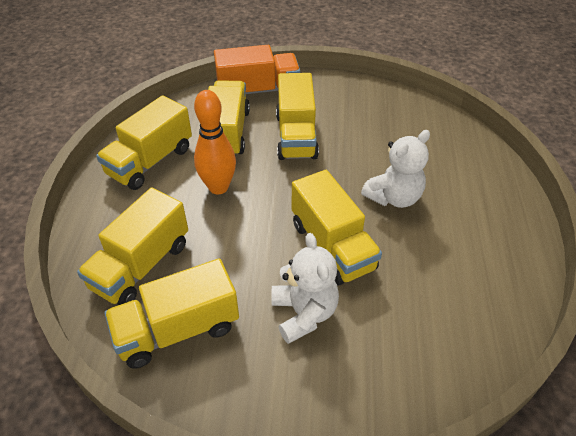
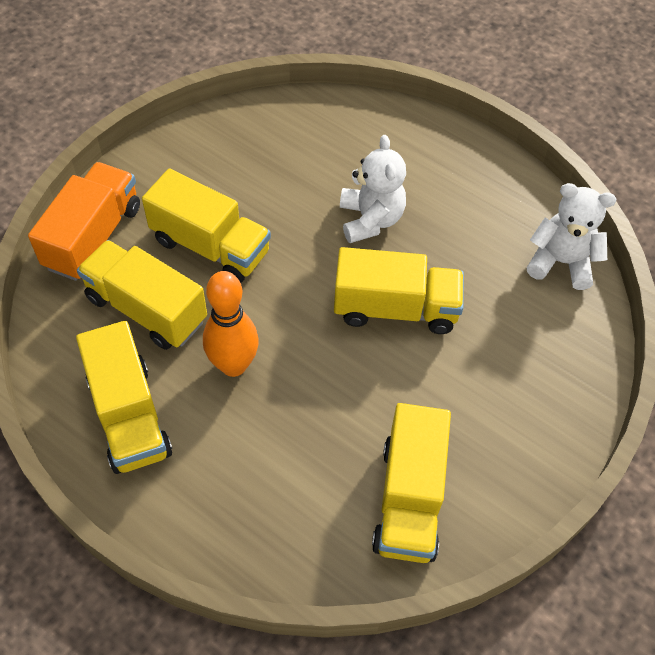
camera: 60 degrees left, 10 degrees up
yellow truck [77,187,188,305] -> none
white teddy bear [271,233,339,344] -> white teddy bear moved to [527,183,616,290]

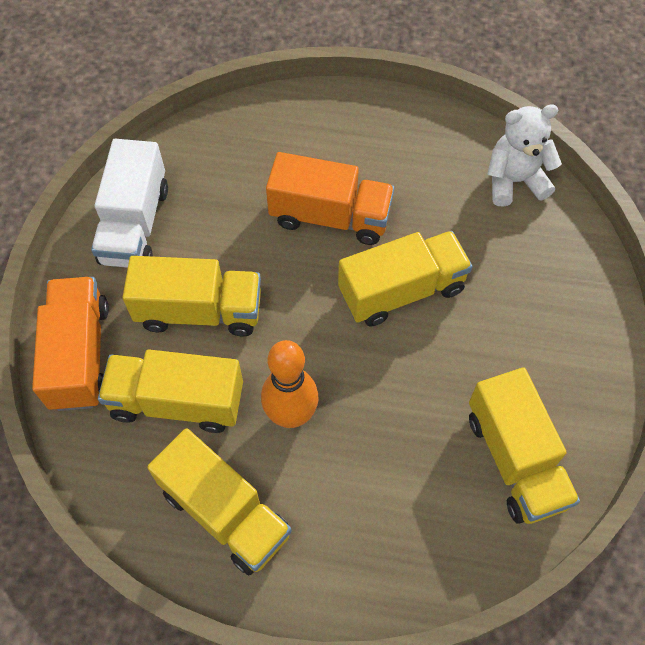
camera: 25 degrees left, 5 degrees up
white teddy bear [340,135,406,243] -> orange truck [266,152,394,245]
none -> white truck [91,139,168,268]

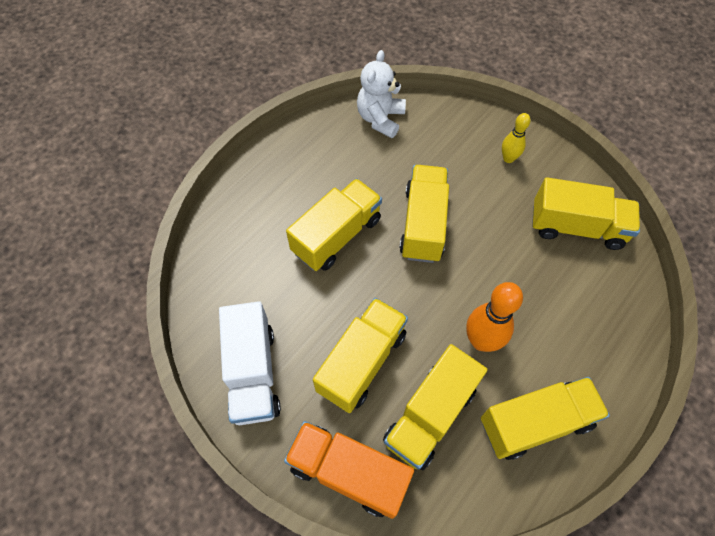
camera: 60 degrees left, 0 degrees up
white truck [91,139,168,268] -> white truck turned 45 degrees clockwise [219,301,281,425]
orange truck [266,152,394,245] -> yellow truck [286,178,382,271]
none -> yellow bowling pin [502,113,530,163]

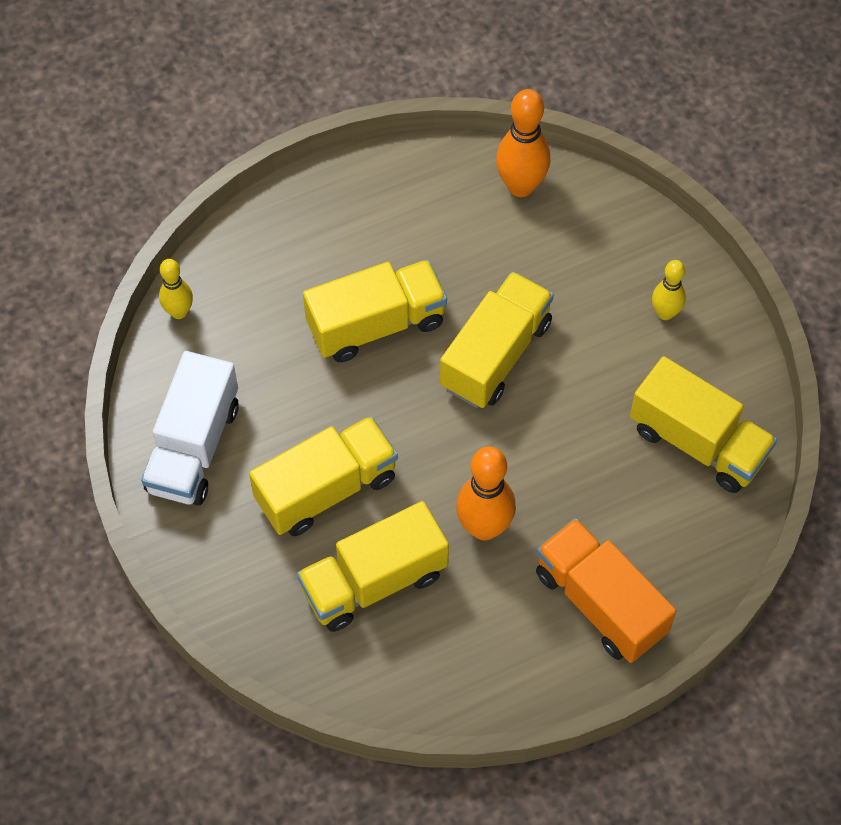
camera: 25 degrees right, 0 degrees up
orange truck [284,421,414,519] -> orange truck moved to [536,518,676,663]
white teddy bear [357,50,406,138] -> orange bowling pin [496,89,550,197]
yellow truck [481,377,610,460] -> none
none -> yellow bowling pin [159,259,193,319]

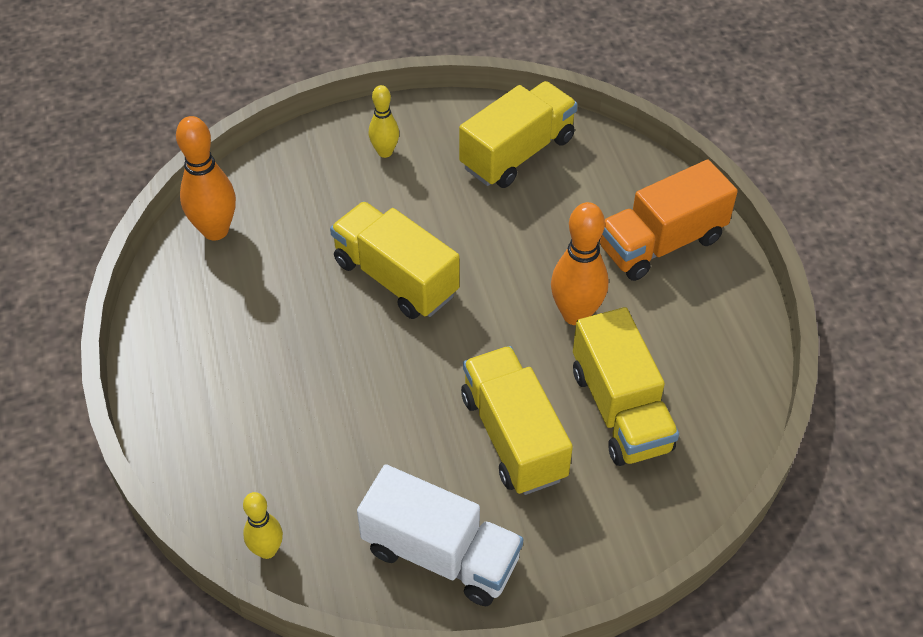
camera: 80 degrees left, 10 degrees down
yellow truck [303,260,447,362] -> none

